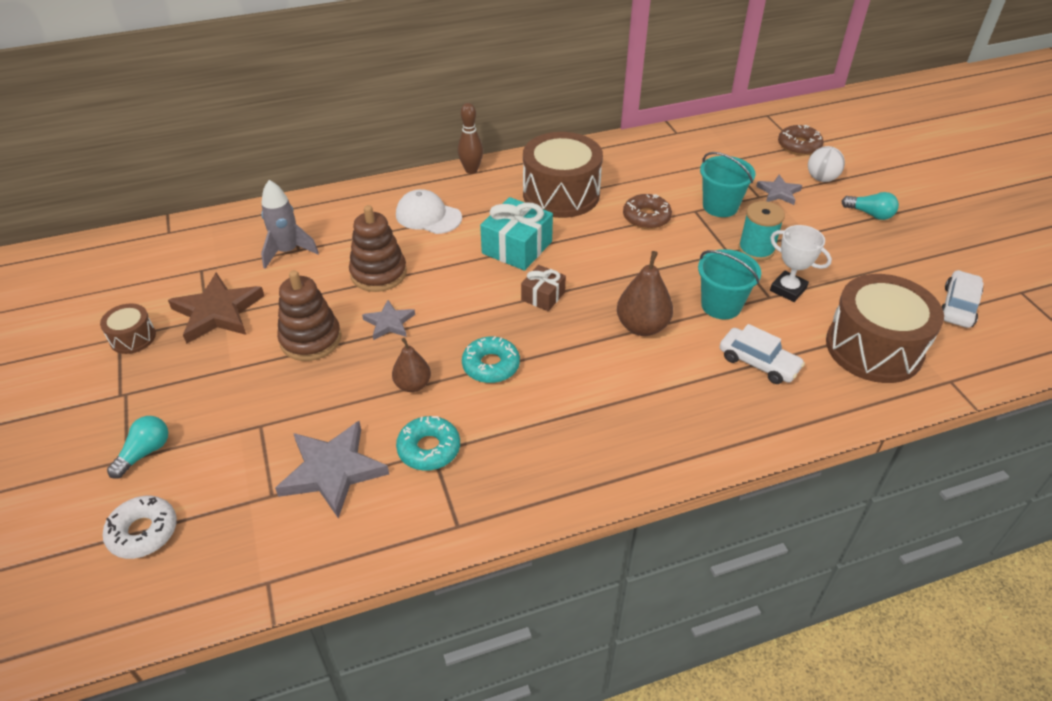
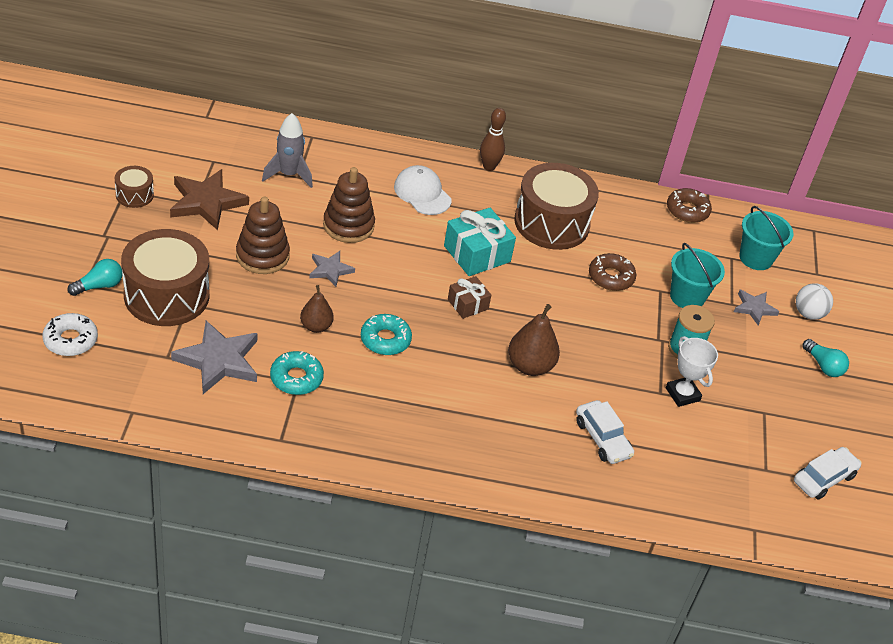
camera: 20 degrees right, 0 degrees up
turquoise bucket [698,249,761,319] -> turquoise bucket moved to [739,206,793,270]
brown donut [778,125,824,156] -> brown donut moved to [667,188,712,223]
brown drum [826,274,944,383] -> brown drum moved to [121,229,209,326]

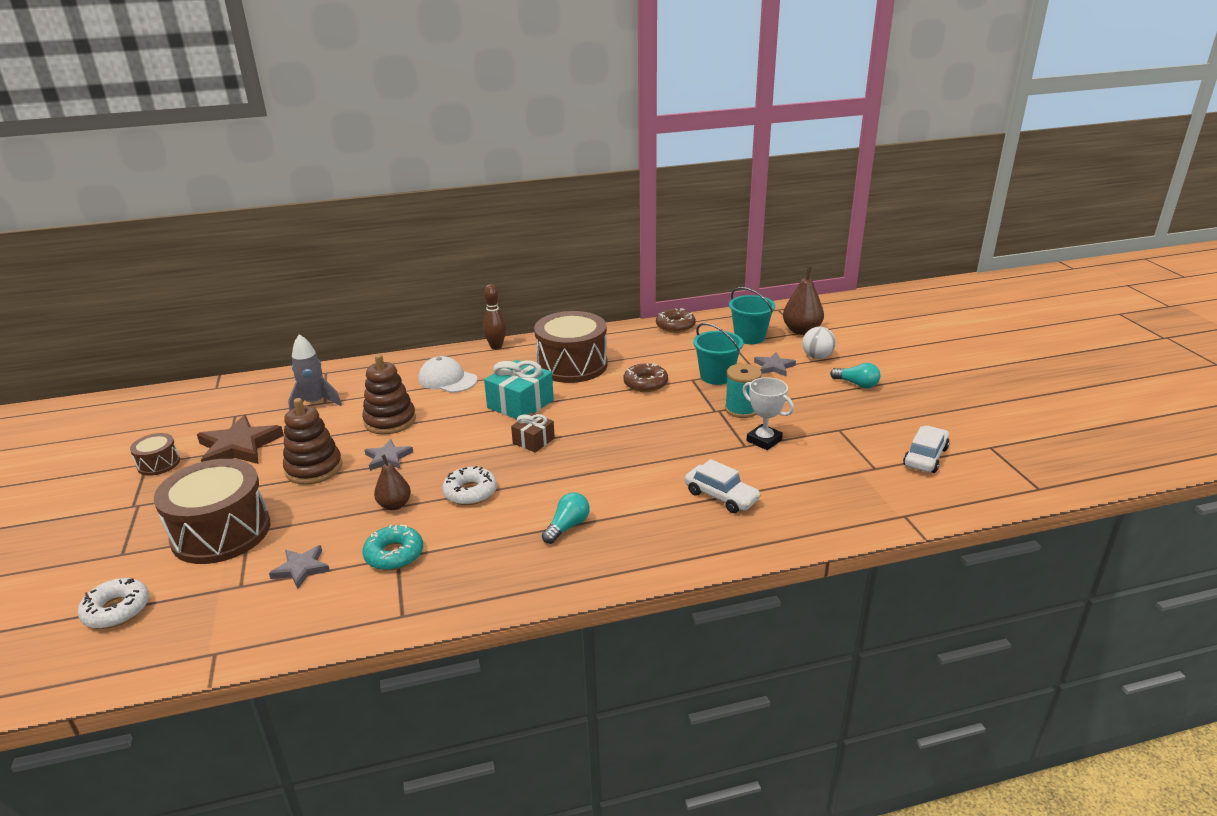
camera: 15 degrees left, 15 degrees down
turquoise light bulb [68,259,122,296] -> turquoise light bulb moved to [542,492,590,544]
grey star [171,321,258,394] -> grey star [269,545,330,589], size x0.57
turquoise donut [361,314,412,355] -> white donut [442,466,497,505]
brown pear [508,304,560,376] -> brown pear moved to [783,266,824,335]

